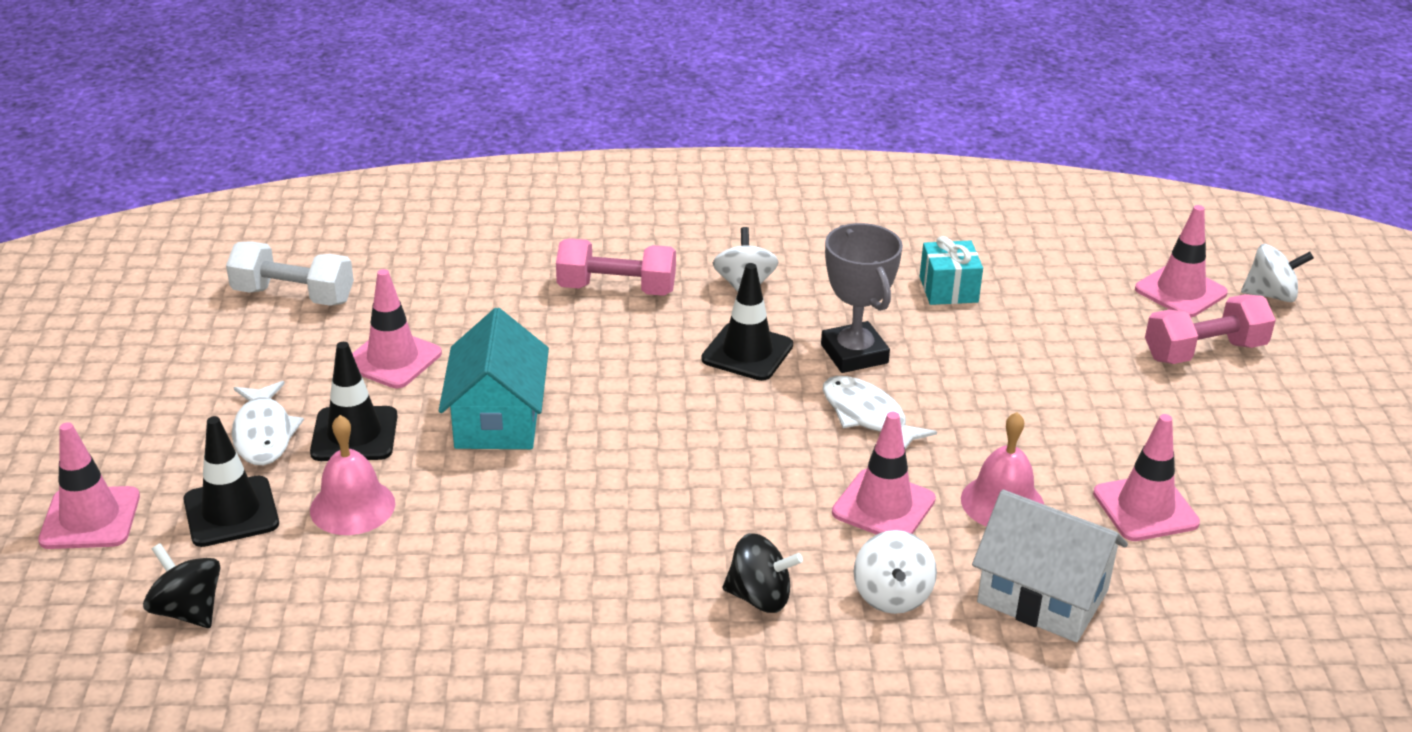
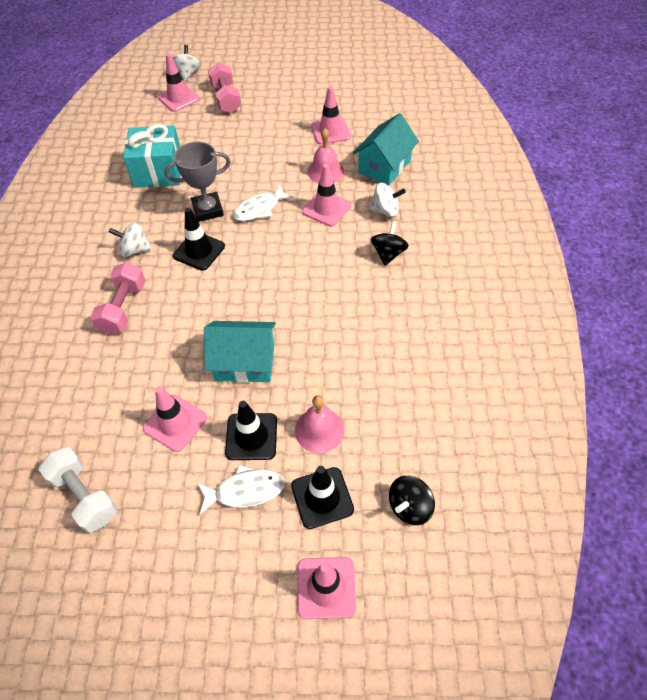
camera: 85 degrees left, 20 degrees up
white dumbbell [226,241,354,306] -> white dumbbell turned 60 degrees counterclockwise [39,447,117,533]
turquoise gift [920,236,983,305] -> turquoise gift [123,124,181,188], size x1.72
white house [972,490,1128,642] -> turquoise house [353,113,419,186]

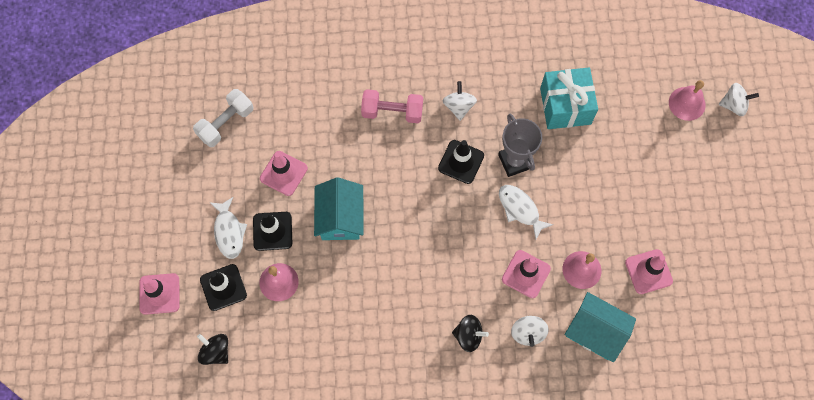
camera: 85 degrees right, 15 degrees up
pink traffic cone [158,54,200,112] -> pink bell [669,80,706,121]
pink dumbbell [208,62,241,113] -> none

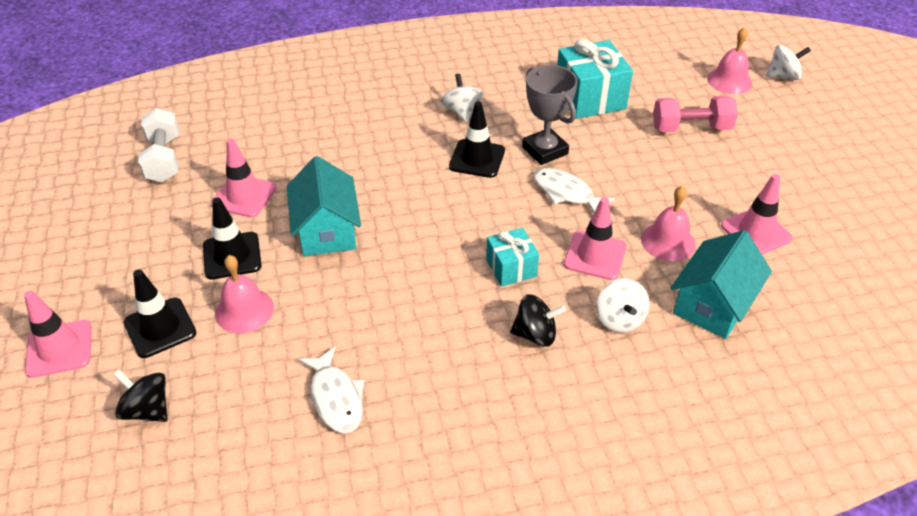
camera: 10 degrees left, 25 degrees down
white dumbbell [193,89,254,147] -> white dumbbell turned 45 degrees counterclockwise [138,108,179,183]
white fish [209,197,247,259] -> white fish moved to [298,346,365,433]
pink dumbbell [361,89,423,123] -> pink dumbbell moved to [653,96,738,132]
turquoise house [565,292,636,362] -> turquoise house turned 75 degrees counterclockwise [671,230,772,339]
none -> turquoise gift [486,228,539,287]

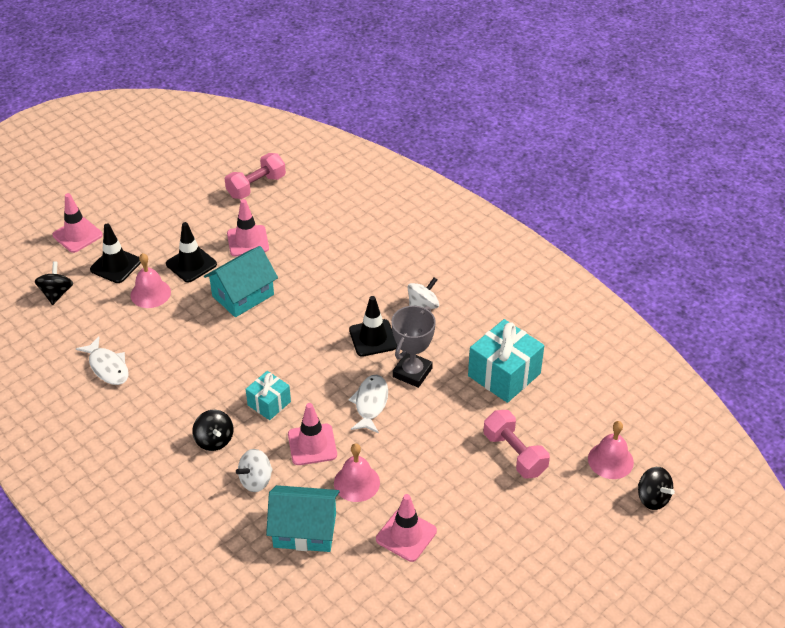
camera: 60 degrees right, 0 degrees up
white dumbbell [138,108,179,183] -> pink dumbbell [225,153,286,199]
white fish [298,346,365,433] -> white fish turned 75 degrees counterclockwise [76,336,129,385]
white spinning top [766,45,811,80] -> black spinning top [638,467,675,510]

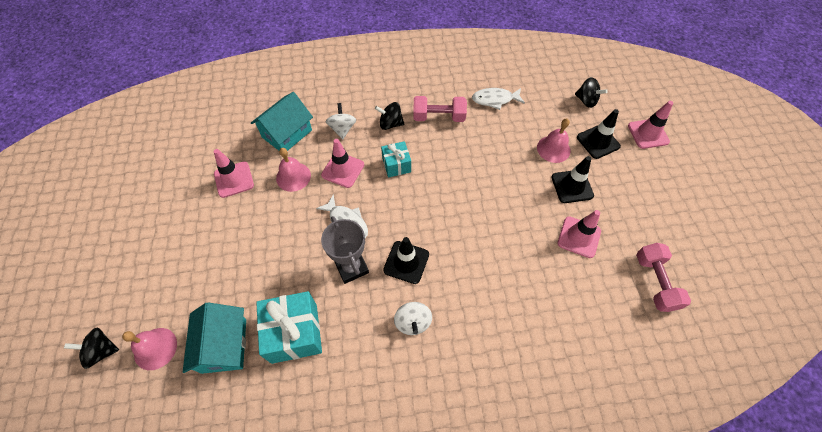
camera: 125 degrees right, 15 degrees up
turquoise house [204,246,278,317] -> turquoise house moved to [183,302,246,374]
pink dumbbell [484,410,550,479] -> pink dumbbell moved to [413,96,467,122]

